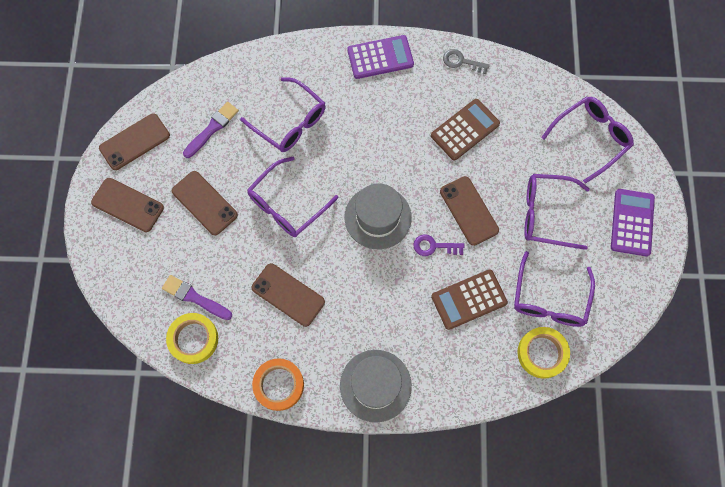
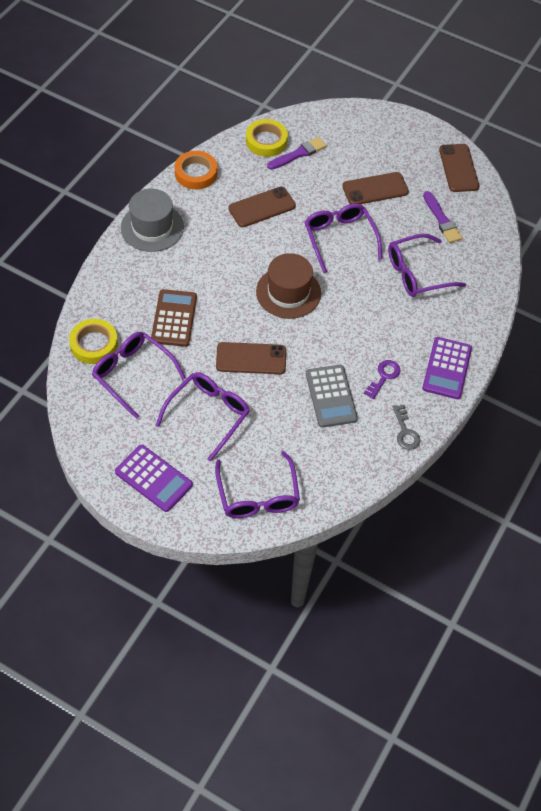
camera: 115 degrees right, 15 degrees down
brown phone [91,178,164,232] -> none
grey hat [344,183,412,249] -> brown hat [256,253,321,319]
purple key [413,235,464,256] -> purple key moved to [364,360,400,399]
brown calculator [431,99,500,161] -> grey calculator [306,365,358,428]
grey key [443,49,490,74] -> grey key turned 120 degrees clockwise [393,405,420,450]

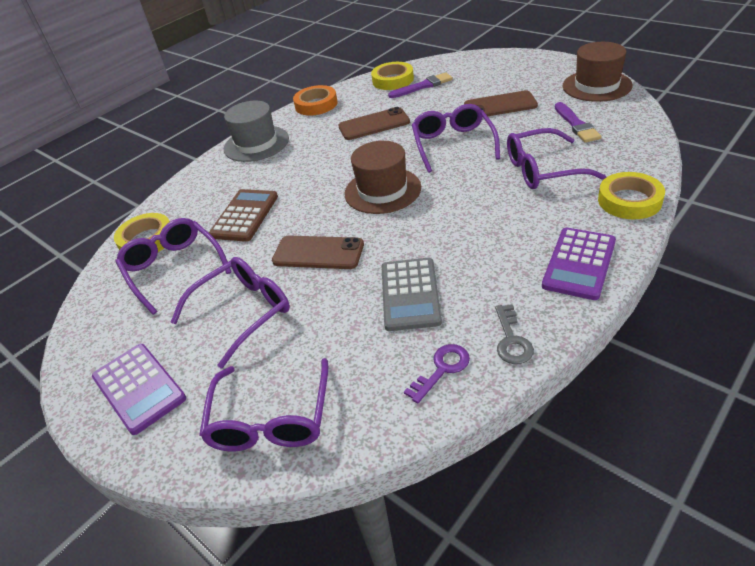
camera: 20 degrees right, 15 degrees down
purple key [364,360,400,399] -> purple key moved to [404,344,470,403]
brown phone [439,144,479,192] -> brown hat [562,42,633,102]
none -> yellow tape [598,172,665,219]

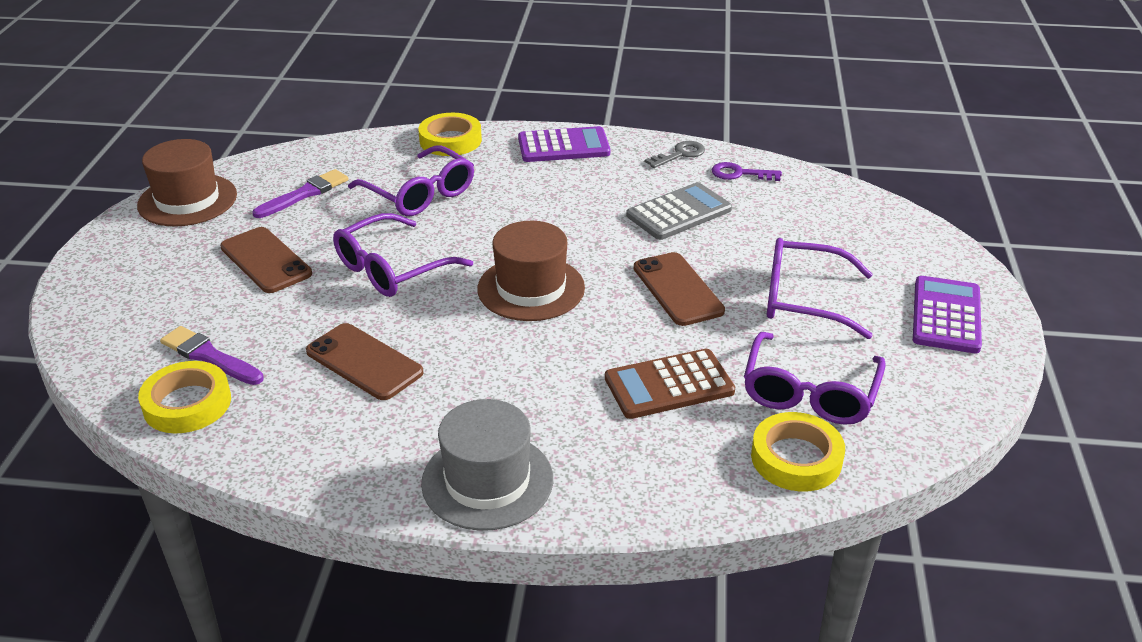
camera: 130 degrees left, 5 degrees down
purple glasses [199,358,328,451] -> none
orange tape [293,85,338,116] -> none

